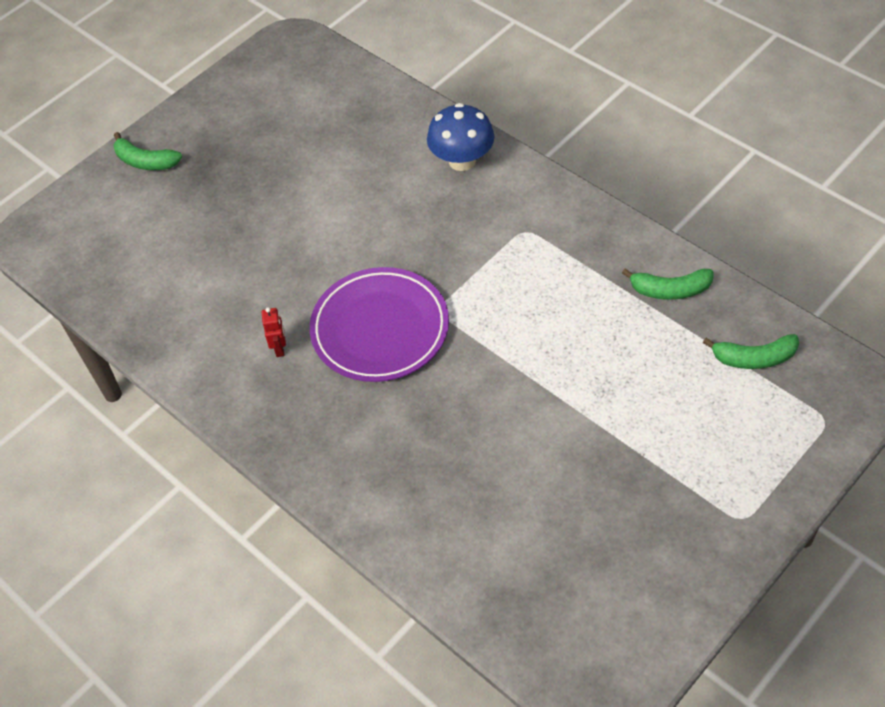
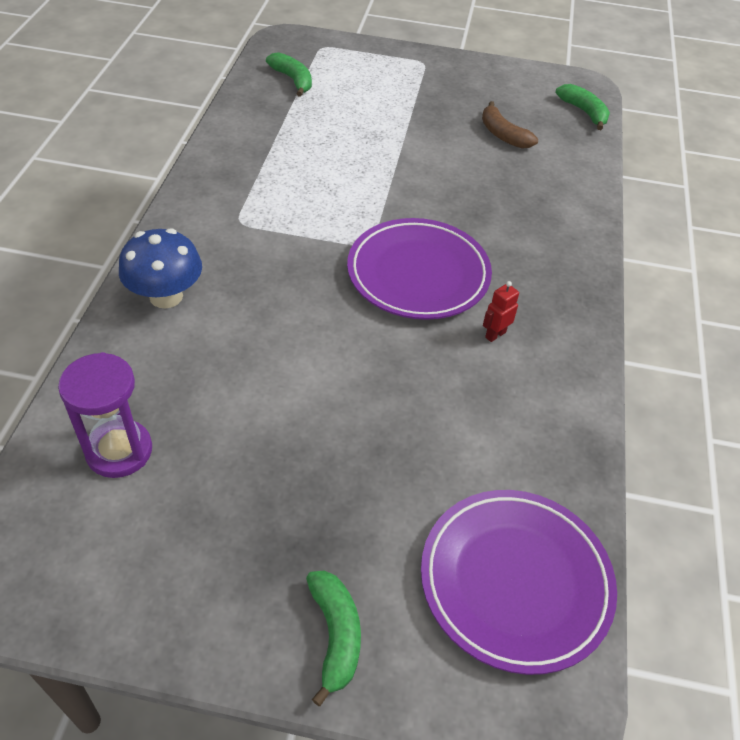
camera: 130 degrees left, 5 degrees down
green banana [622,268,713,300] -> green banana moved to [555,84,610,130]
none -> purple hourglass [58,352,152,478]
none -> purple plate [421,490,617,675]
none -> brown banana [482,101,538,149]

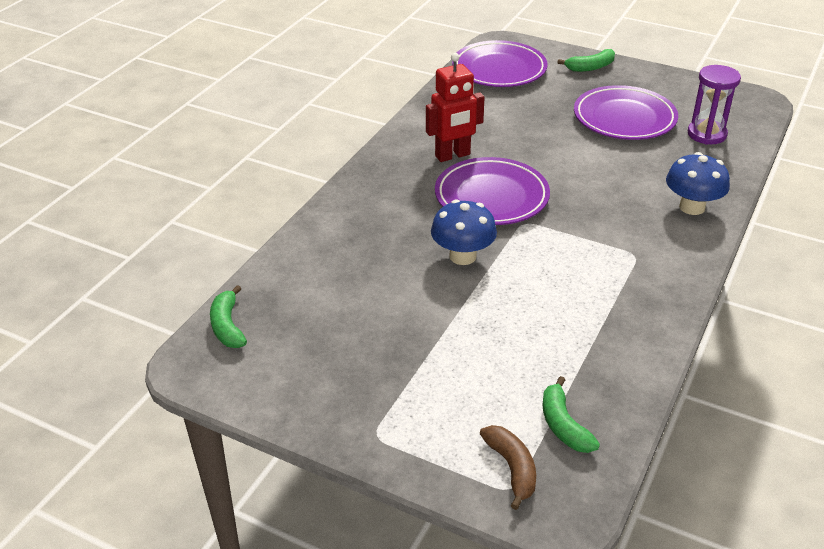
camera: 160 degrees left, 10 degrees down
green banana [306,571,361,706] -> green banana turned 120 degrees counterclockwise [557,49,615,72]
brown banana [482,101,538,149] -> brown banana moved to [480,425,536,510]
red robot [483,281,519,342] -> red robot [426,53,485,162], size x2.15
none -> blue mushroom [431,199,497,265]
none -> purple plate [574,85,678,140]

